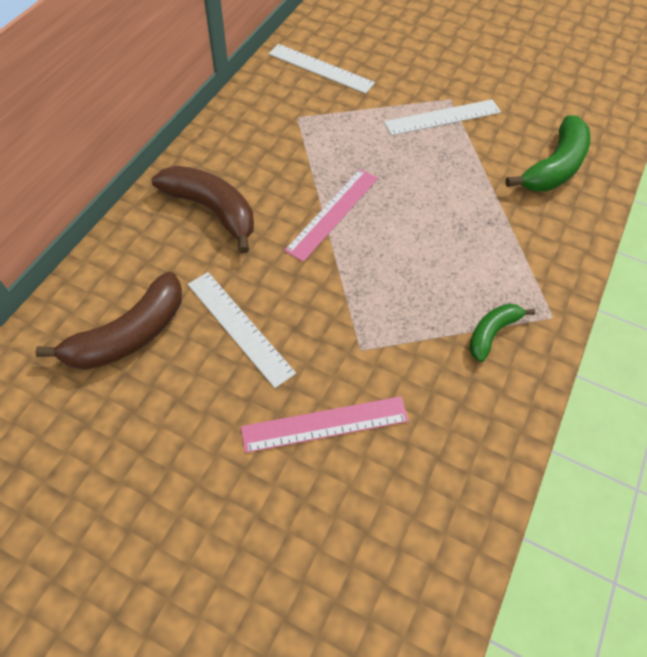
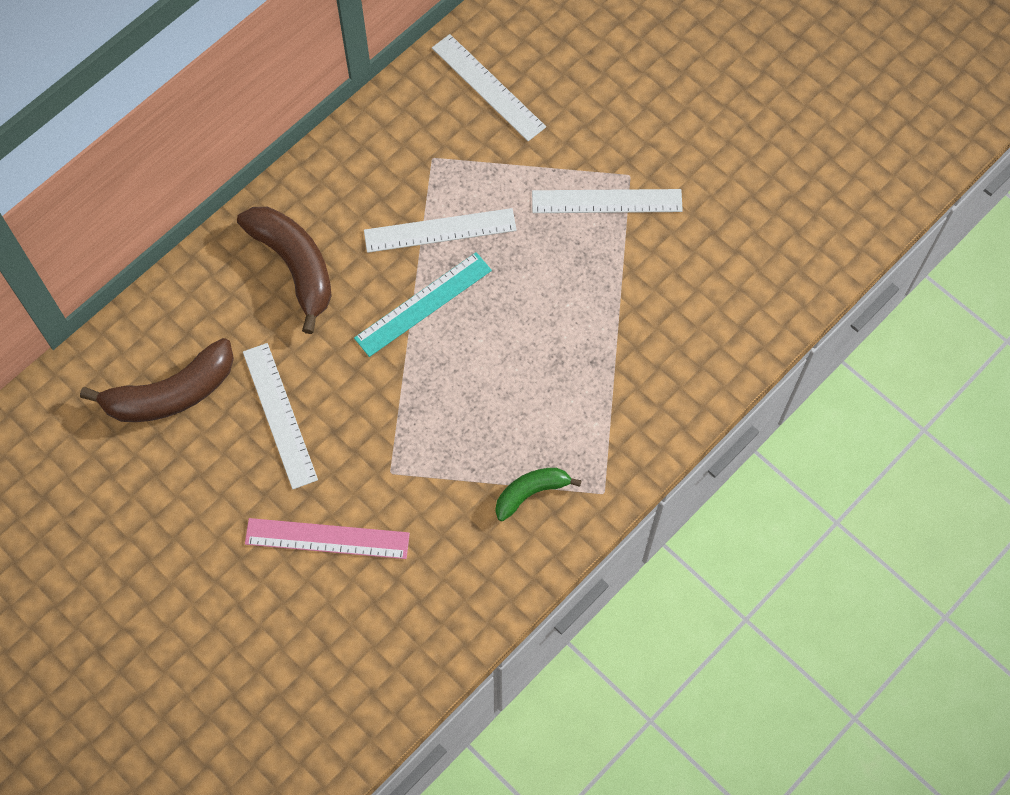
camera: 20 degrees right, 10 degrees up
pink ruler [284,169,378,262] -> turquoise ruler [354,252,492,357]
green banana [505,115,591,192] -> none
none -> white ruler [364,208,517,253]

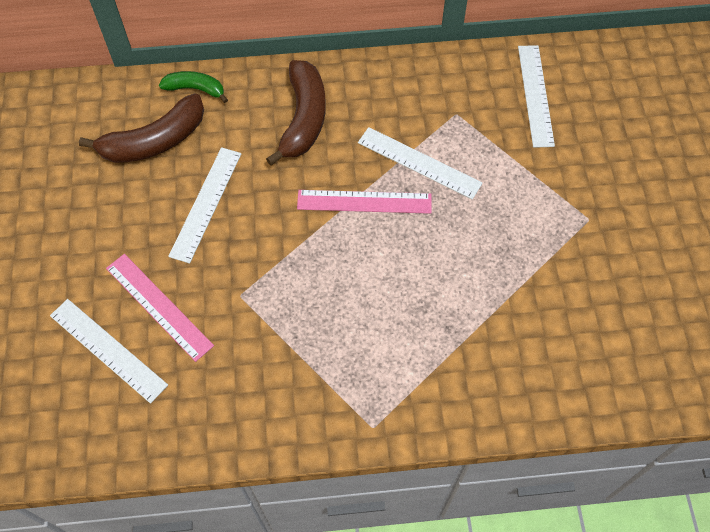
camera: 40 degrees right, 5 degrees down
brown banana [80,338,234,422] -> brown banana turned 45 degrees counterclockwise [79,94,204,163]
turquoise ruler [354,252,492,357] -> pink ruler [297,190,432,214]
green banana [495,468,582,521] -> green banana moved to [159,71,228,103]
white ruler [532,189,683,213] -> white ruler moved to [50,299,168,404]

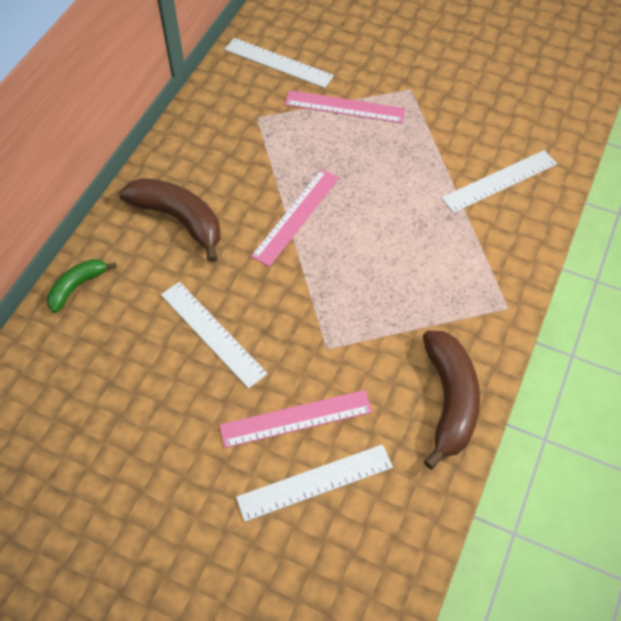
camera: 60 degrees left, 5 degrees down
brown banana [79,94,204,163] -> brown banana moved to [423,330,480,469]
white ruler [358,127,482,199] -> white ruler moved to [441,150,557,213]
none -> pink ruler [285,90,406,123]

